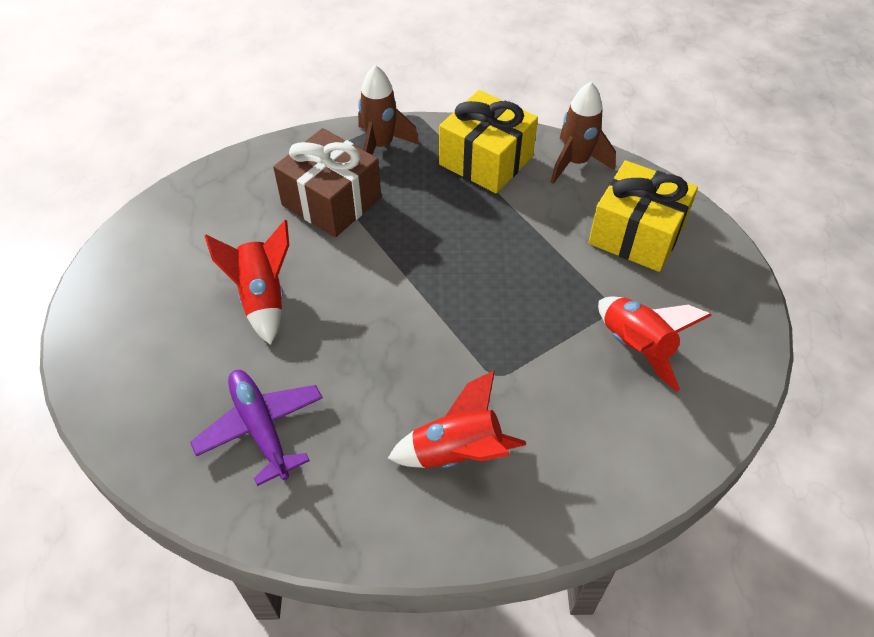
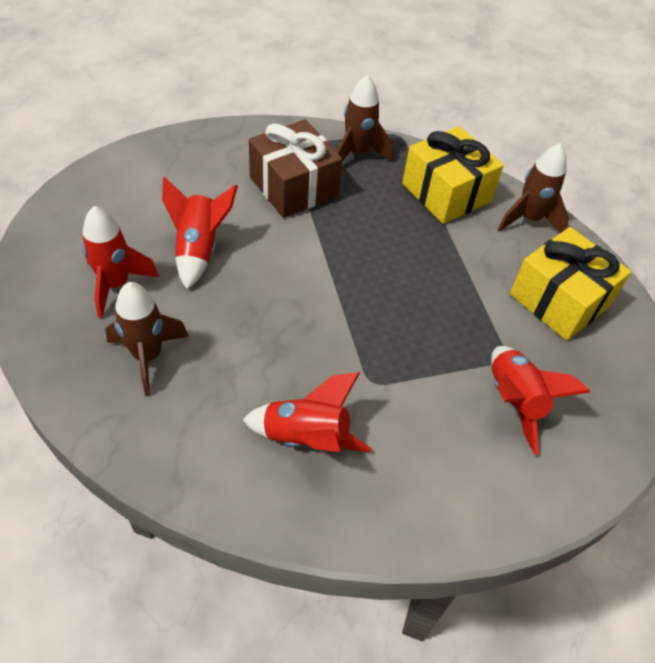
camera: 15 degrees right, 0 degrees up
purple plane [190,370,323,486] -> brown rocket [105,282,189,396]
none -> red rocket [82,206,159,318]

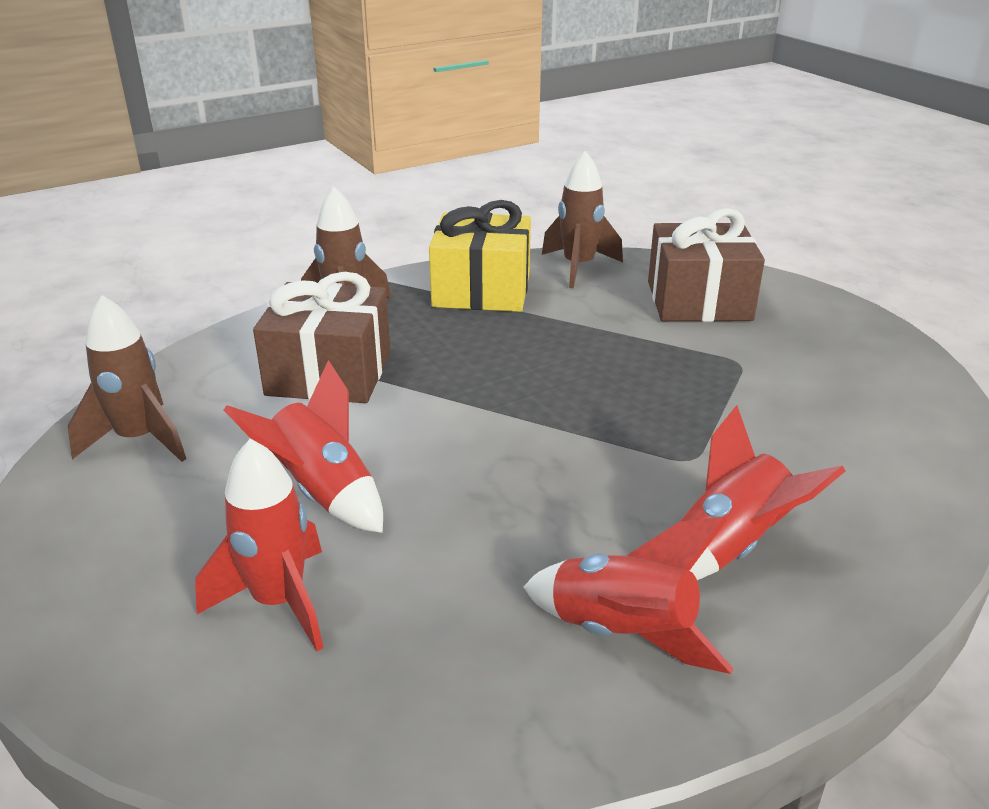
camera: 45 degrees left, 20 degrees down
brown rocket [105,282,189,396] -> brown rocket moved to [67,295,186,462]
red rocket [491,346,590,455] -> red rocket moved to [524,517,734,674]
yellow gift [510,227,631,341] -> brown gift [648,208,765,322]

